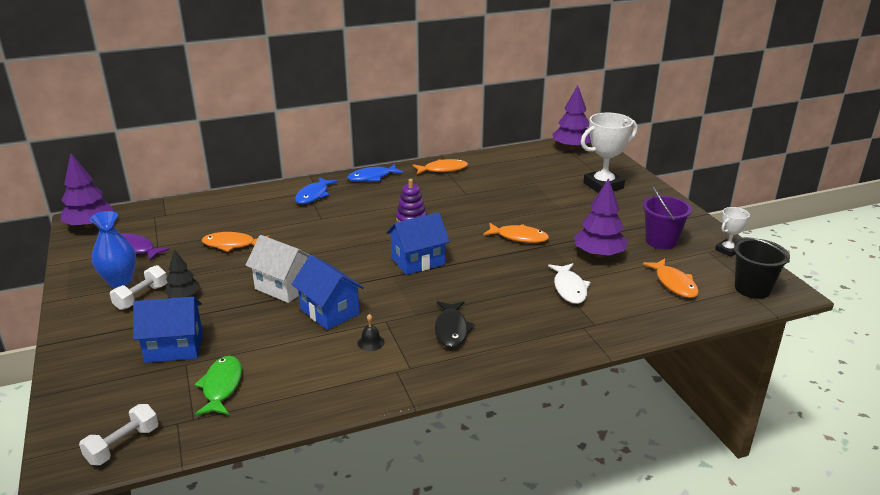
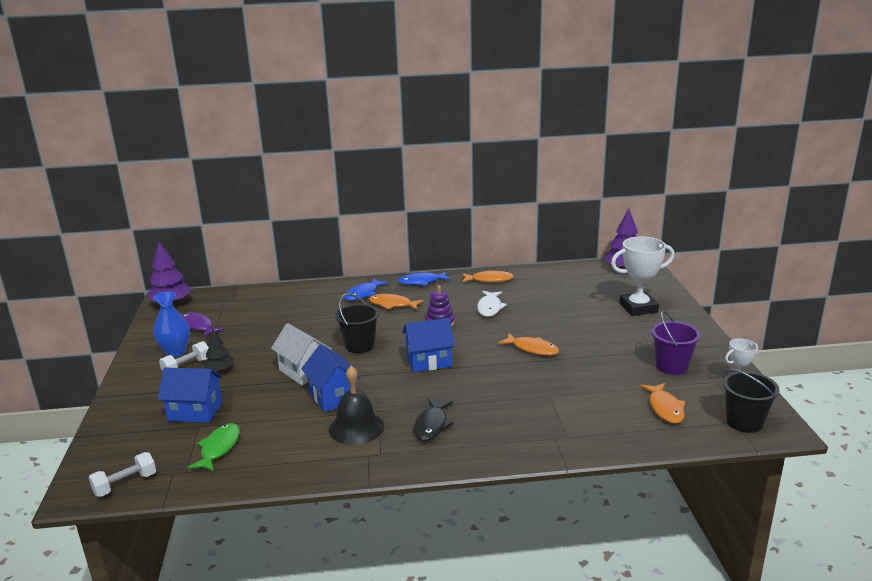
camera: 15 degrees right, 5 degrees down
orange fish [202,232,269,252] -> orange fish moved to [369,294,424,310]
black bell [358,314,385,351] -> black bell [329,366,384,445], size x2.28
white fish [548,263,590,304] -> white fish moved to [477,291,507,317]
purple tree [574,178,628,258] -> none
none -> black bucket [335,293,379,353]

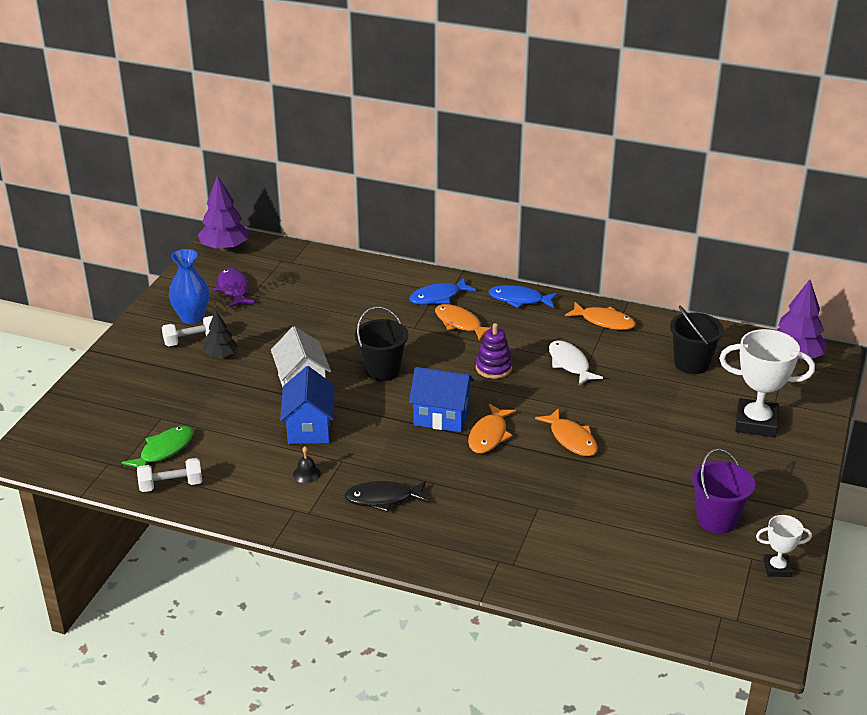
camera: 25 degrees right, 10 degrees up
white dumbbell [88,452,156,497] -> white dumbbell moved to [137,458,202,492]
blue house [158,368,223,423] -> none
black bell [329,366,384,445] -> black bell [293,446,321,483], size x0.44
black fish [414,399,453,441] -> black fish turned 45 degrees clockwise [344,481,429,512]
white fish [477,291,507,317] -> white fish turned 120 degrees clockwise [549,340,603,385]
orange fish [640,383,685,424] -> orange fish moved to [468,404,516,453]
black bucket [723,369,780,433] -> black bucket moved to [670,306,724,374]

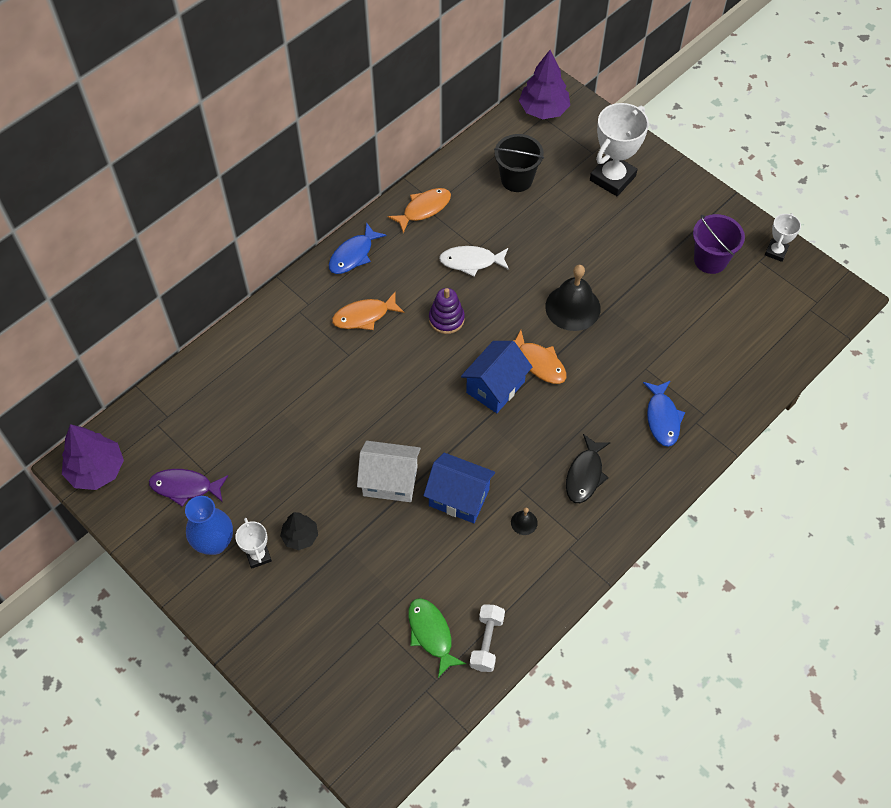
camera: 65 degrees left, 25 degrees up
white dumbbell [162,316,213,346] -> white trophy [235,518,272,569]
black bucket [355,307,408,381] -> none
blue fish [409,277,476,305] -> blue fish moved to [643,381,685,447]
orange fish [535,408,598,456] -> black bell [545,265,601,331]

